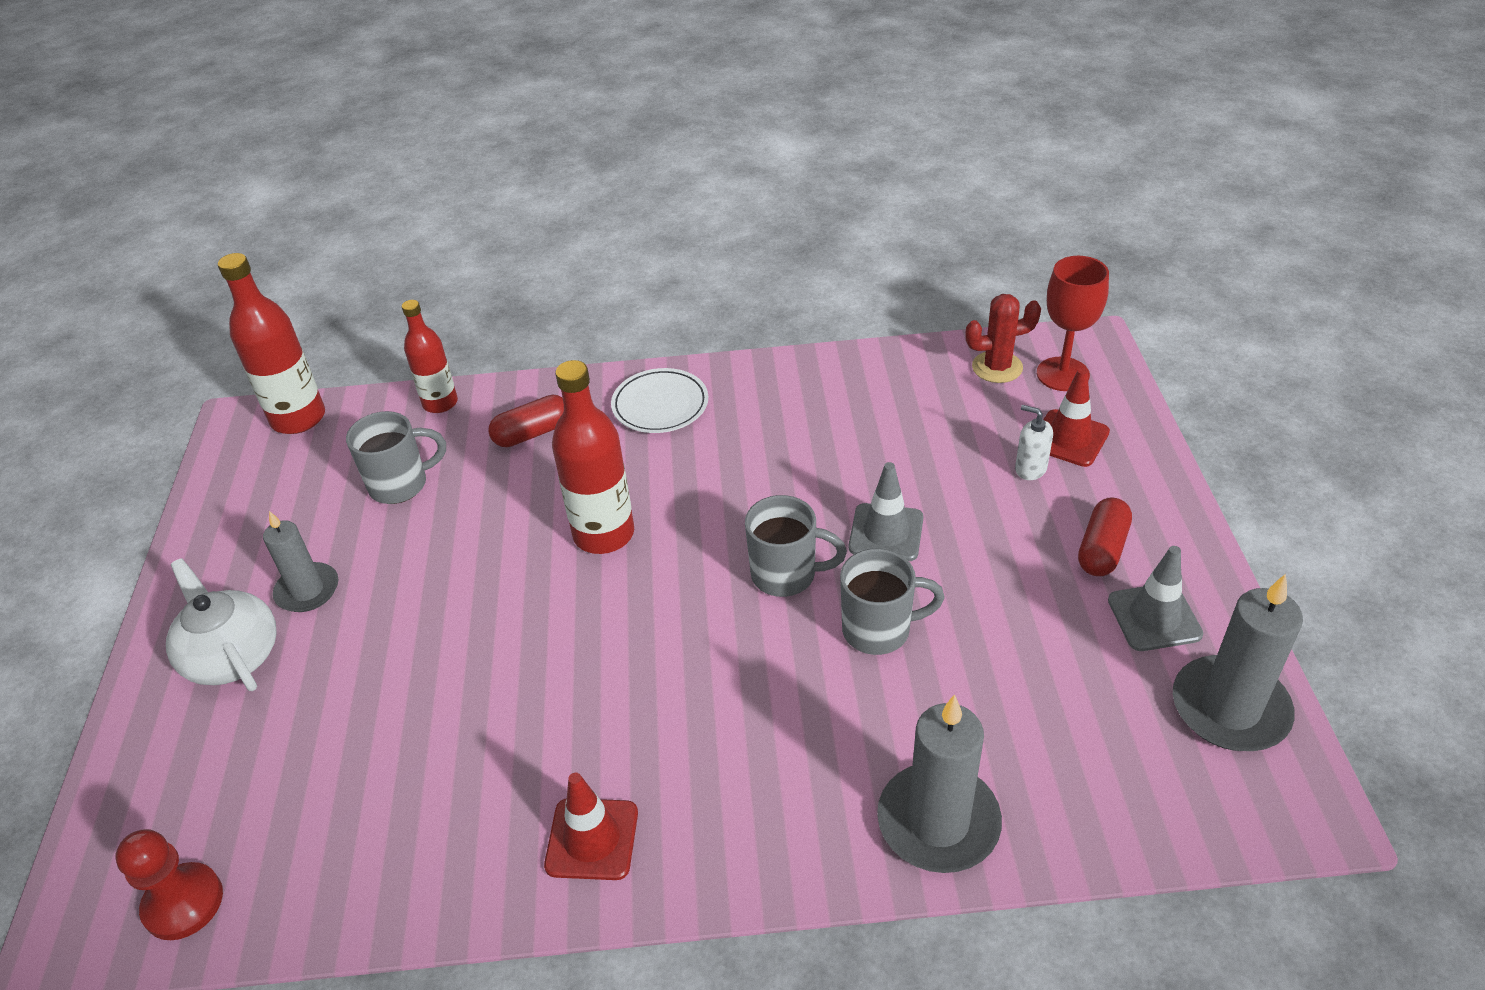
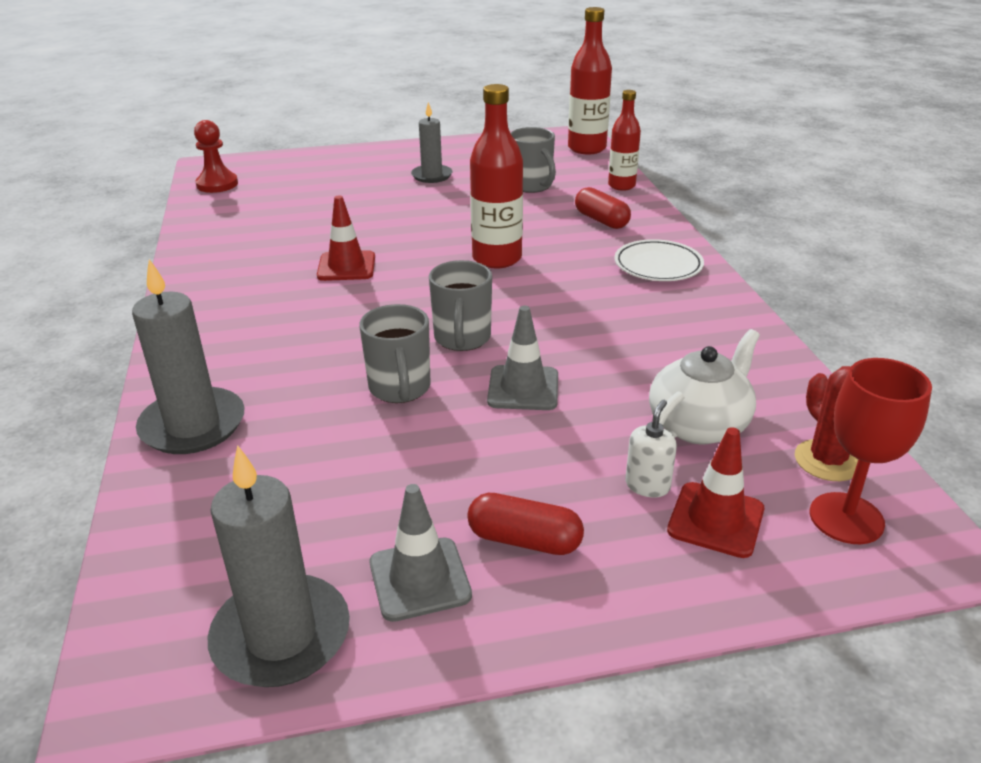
camera: 80 degrees right, 10 degrees down
white teapot [166,558,276,691] -> white teapot moved to [649,329,760,444]
red traffic cone [544,773,638,880] -> red traffic cone moved to [317,195,375,281]

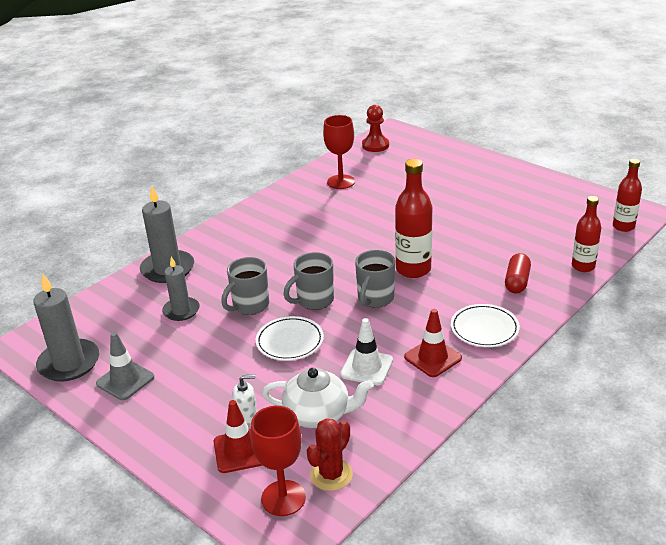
camera: 55 degrees right, 0 degrees up
red traffic cone [317,195,375,281] -> red traffic cone moved to [404,309,462,377]
grey candle [411,102,453,183] -> grey candle moved to [162,256,200,321]
red capsule [467,493,584,555] -> none
grey traffic cone [487,306,558,410] -> white plate [256,316,324,361]
grey mug [511,127,556,193] -> grey mug moved to [355,250,395,308]
red bottle [568,7,612,154] -> red bottle [613,159,642,232], size x0.65
none -> red goblet [323,115,355,189]
none -> white traffic cone [340,318,393,385]

